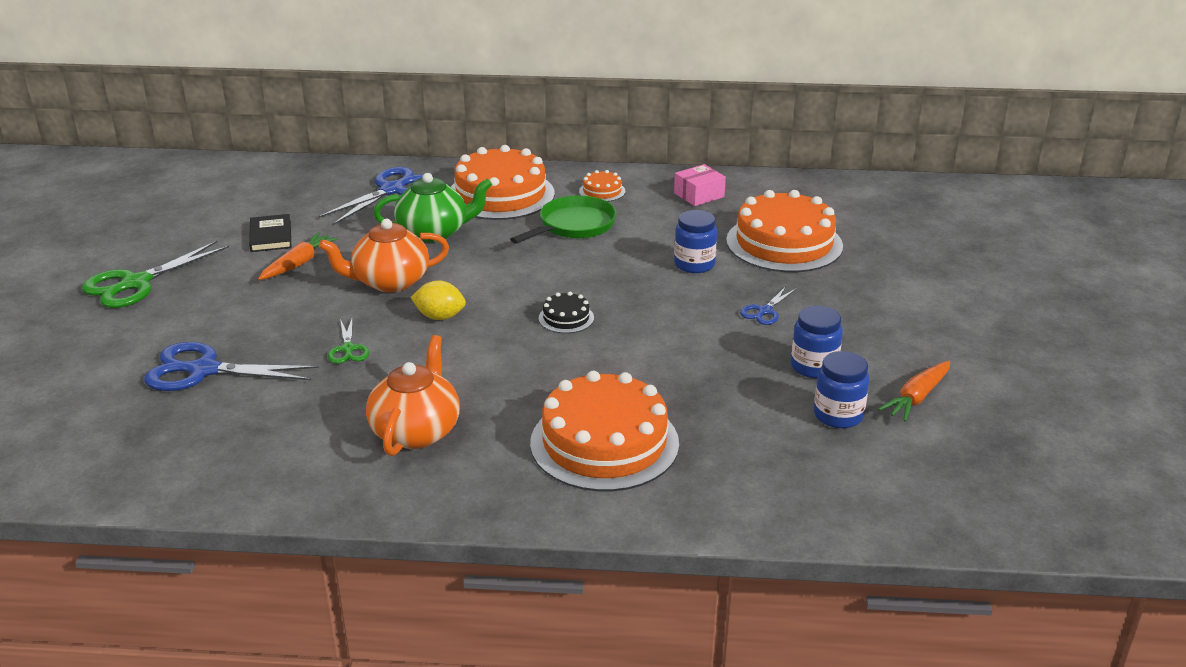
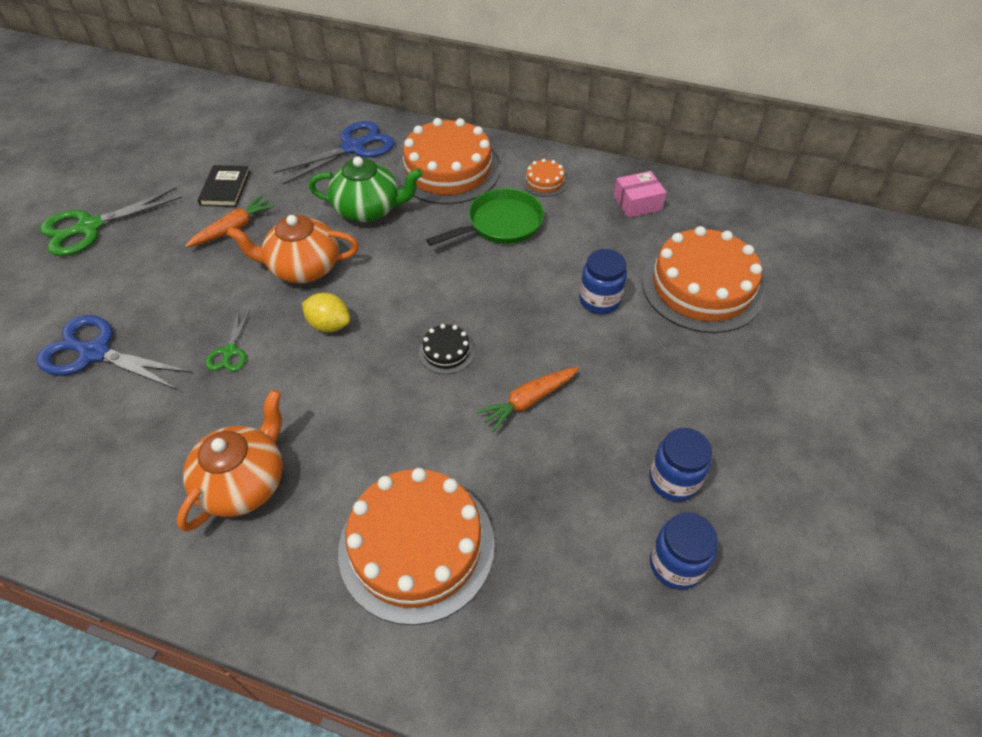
camera: 15 degrees right, 20 degrees up
blue scissors [740,286,797,325] -> none
orange carrot [878,361,950,422] -> orange carrot moved to [476,367,579,432]

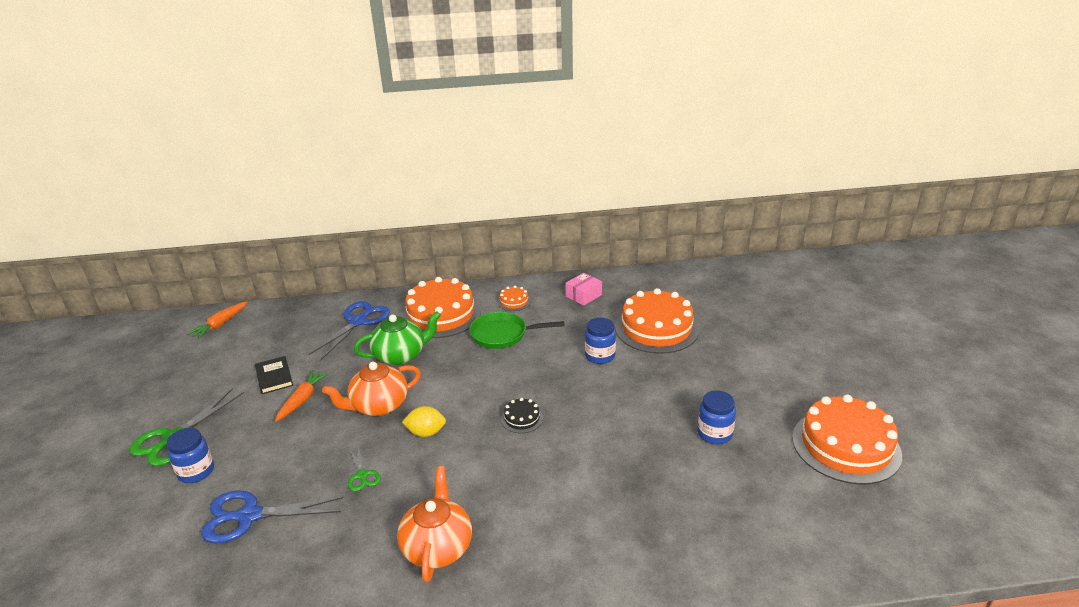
camera: 25 degrees left, 20 degrees down
orange cake [338,468,495,625] -> orange cake moved to [792,394,902,484]
green pan [426,188,544,246] -> green pan turned 120 degrees counterclockwise [469,312,565,349]
orange carrot [476,367,579,432] -> orange carrot moved to [187,301,248,339]
blue jar [650,513,718,590] -> blue jar moved to [166,428,214,483]

